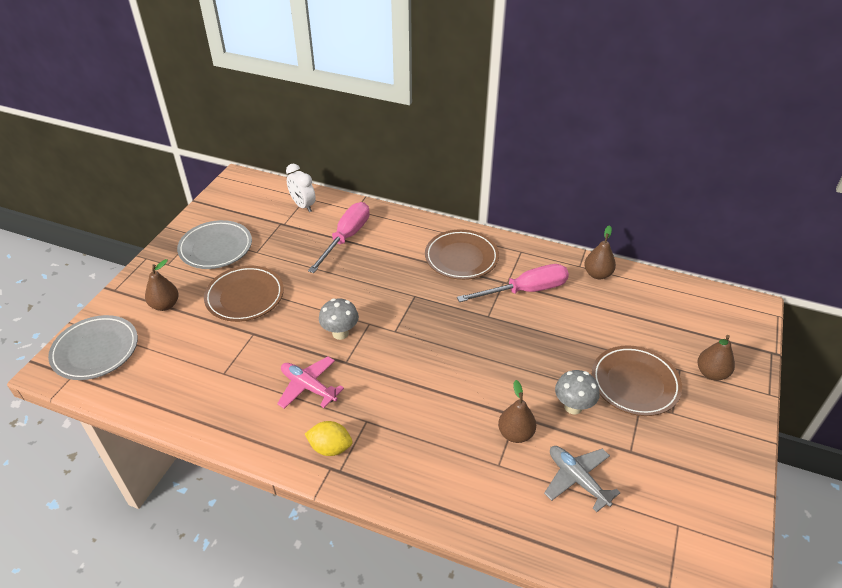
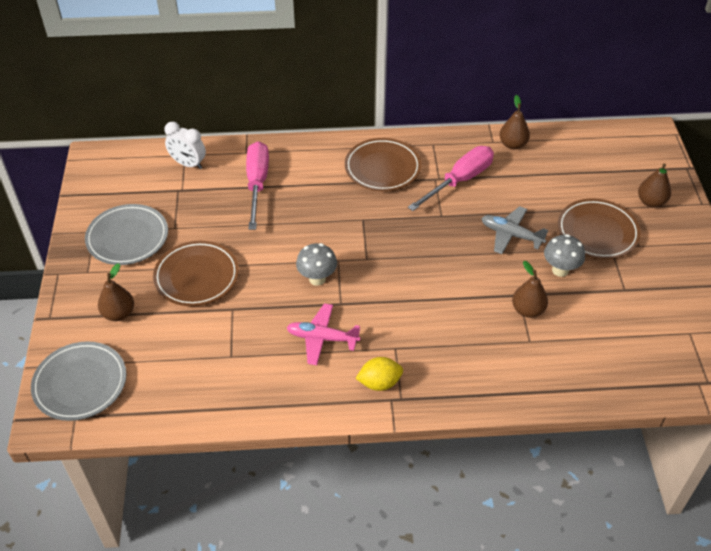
camera: 25 degrees left, 5 degrees up
grey plane [544,446,620,512] -> grey plane moved to [481,206,548,254]

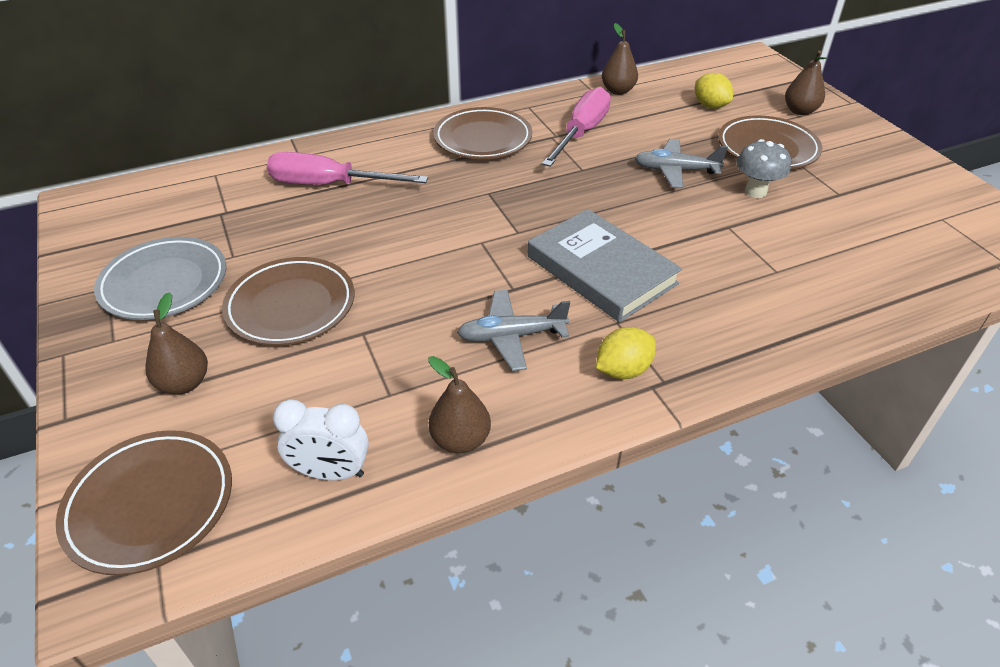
camera: 20 degrees left, 5 degrees down
grey plate [31,341,126,421] -> brown plate [56,430,232,575]
white clock [165,122,206,169] -> white clock moved to [273,399,369,481]
pink screwdriver [246,141,269,230] -> pink screwdriver turned 60 degrees counterclockwise [267,152,428,185]
pink plane [286,303,360,365] -> grey plane [457,290,570,371]
grey mushroom [296,243,337,286] -> none
brown pear [512,261,548,318] -> brown pear moved to [428,356,491,454]
none -> grey book [528,209,682,322]
none -> yellow lemon [695,73,733,109]

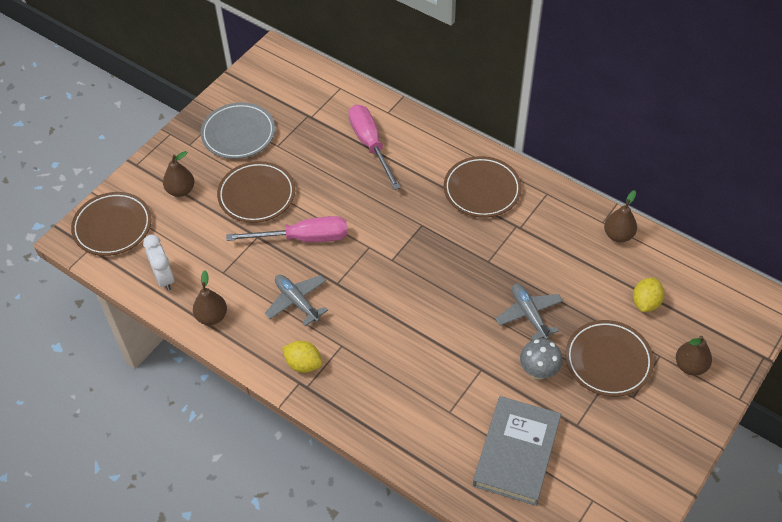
camera: 60 degrees right, 10 degrees up
grey book [528,209,682,322] -> grey book moved to [473,396,561,506]
pink screwdriver [542,87,611,167] -> pink screwdriver moved to [226,216,348,242]

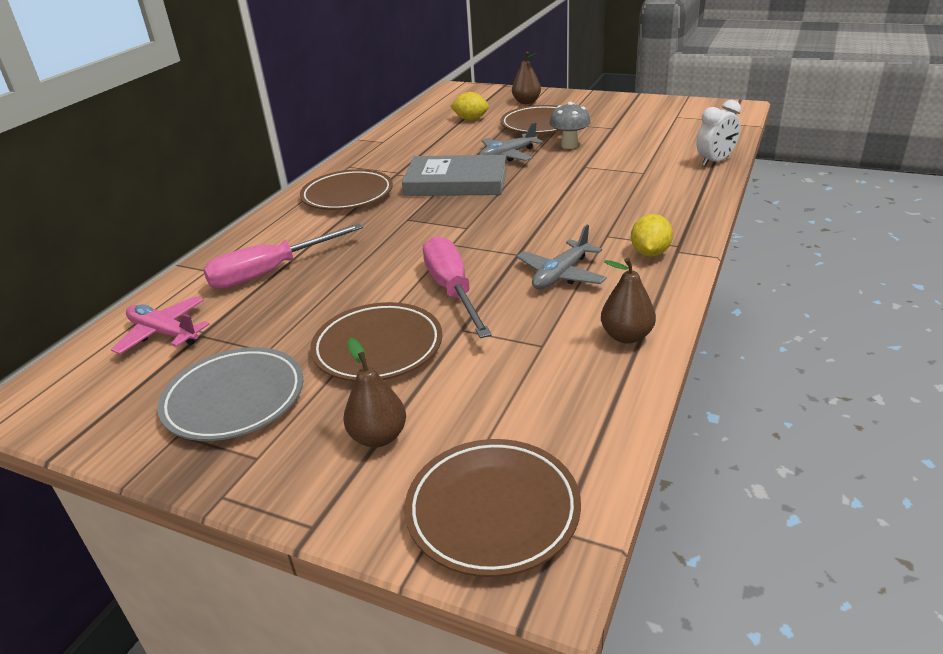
camera: 100 degrees left, 20 degrees down
white clock [143,234,174,291] -> white clock moved to [696,100,741,166]
grey book [473,396,561,506] -> grey book moved to [402,155,507,196]
brown pear [604,190,637,242] -> none
none -> pink plane [111,296,210,354]

